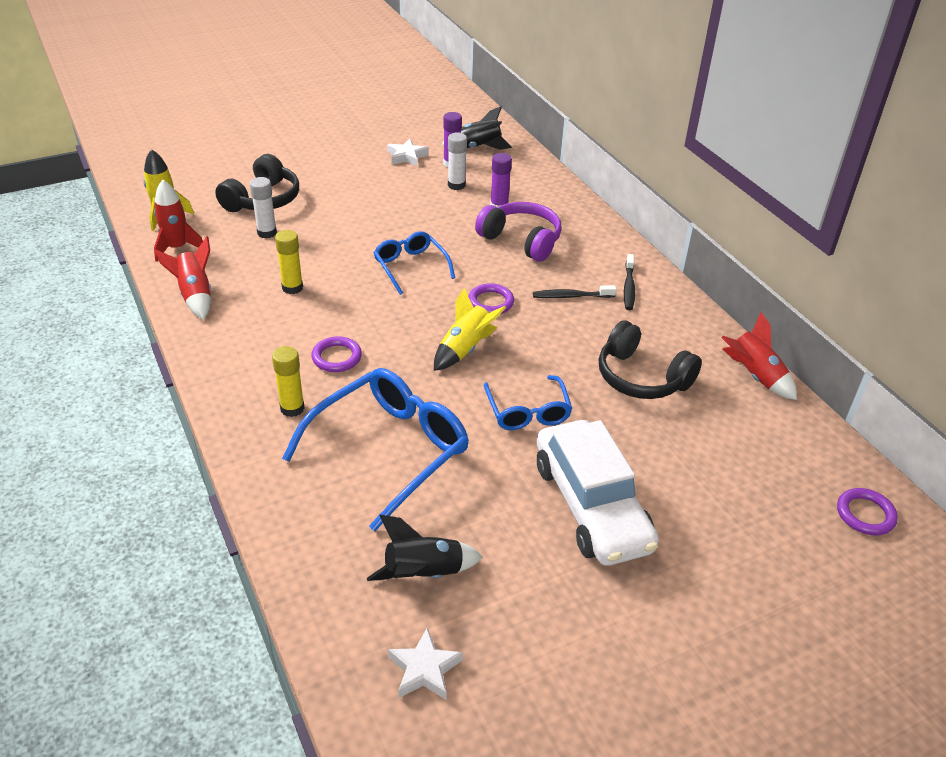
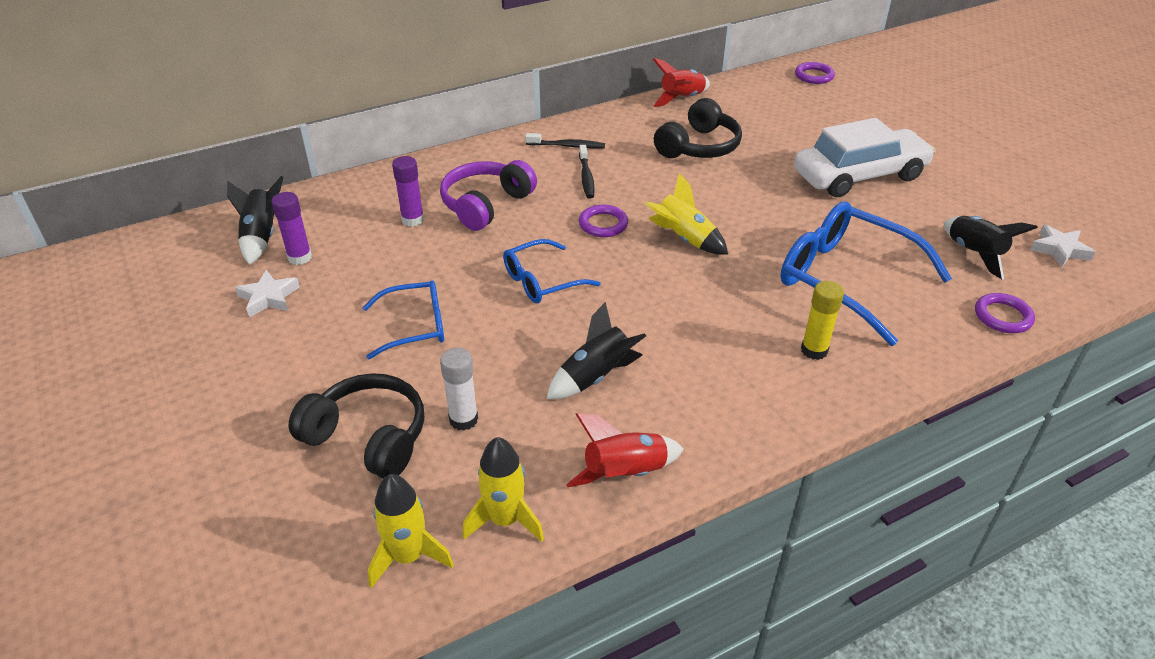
camera: 90 degrees left, 0 degrees up
red rocket [154,180,203,262] -> yellow rocket [462,437,544,542]
yellow glue stick [275,230,303,294] -> black rocket [547,302,646,399]
purple ring [311,336,362,372] -> purple ring moved to [975,293,1035,333]
white glue stick [448,132,467,190] -> none
blue glasses [484,375,572,430] -> blue glasses moved to [362,281,444,359]

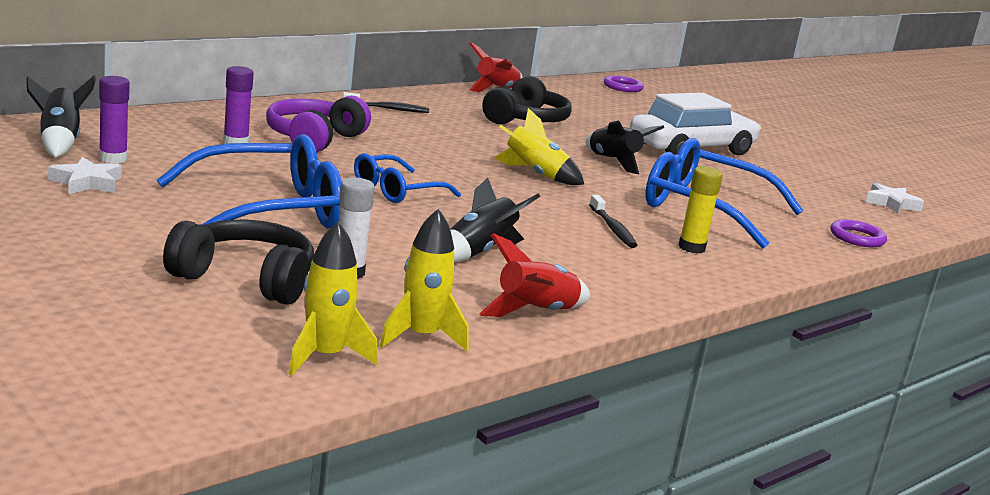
camera: 15 degrees left, 20 degrees down
blue glasses [362,281,444,359] -> blue glasses [157,134,342,229], size x1.75
black toothbrush [579,145,595,198] -> black toothbrush moved to [589,195,638,248]
purple ring [579,205,628,237] -> none
black rocket [944,216,1038,280] -> black rocket moved to [586,120,664,174]

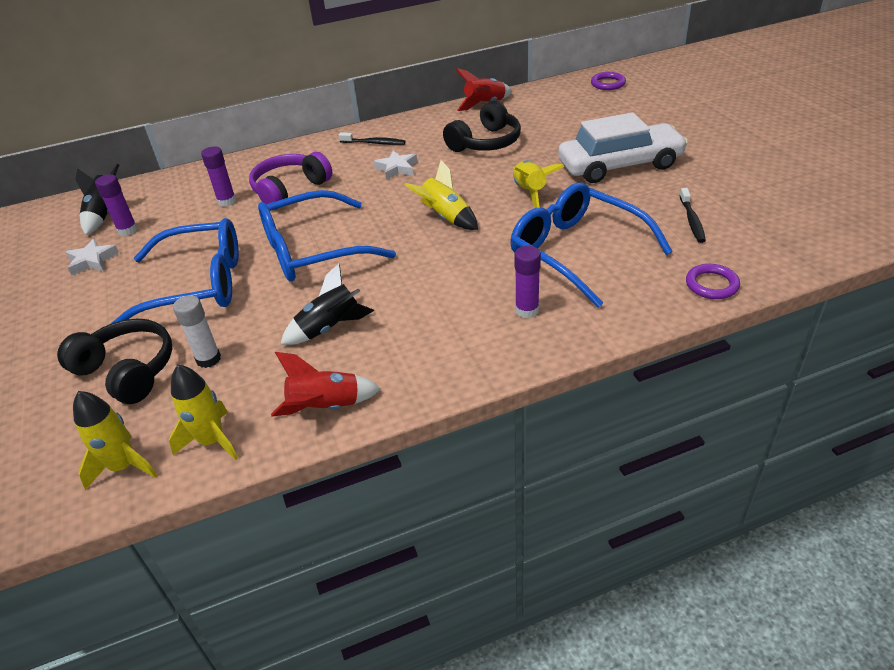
camera: 25 degrees right, 20 degrees up
blue glasses [354,153,461,203] -> blue glasses [258,190,396,282], size x1.75
black rocket [586,120,664,174] -> yellow rocket [513,160,564,208]
black toothbrush [589,195,638,248] -> black toothbrush moved to [680,188,706,243]
yellow glue stick [678,166,723,254] -> purple glue stick [514,246,541,318]
white star [866,183,924,214] -> white star moved to [374,151,417,180]

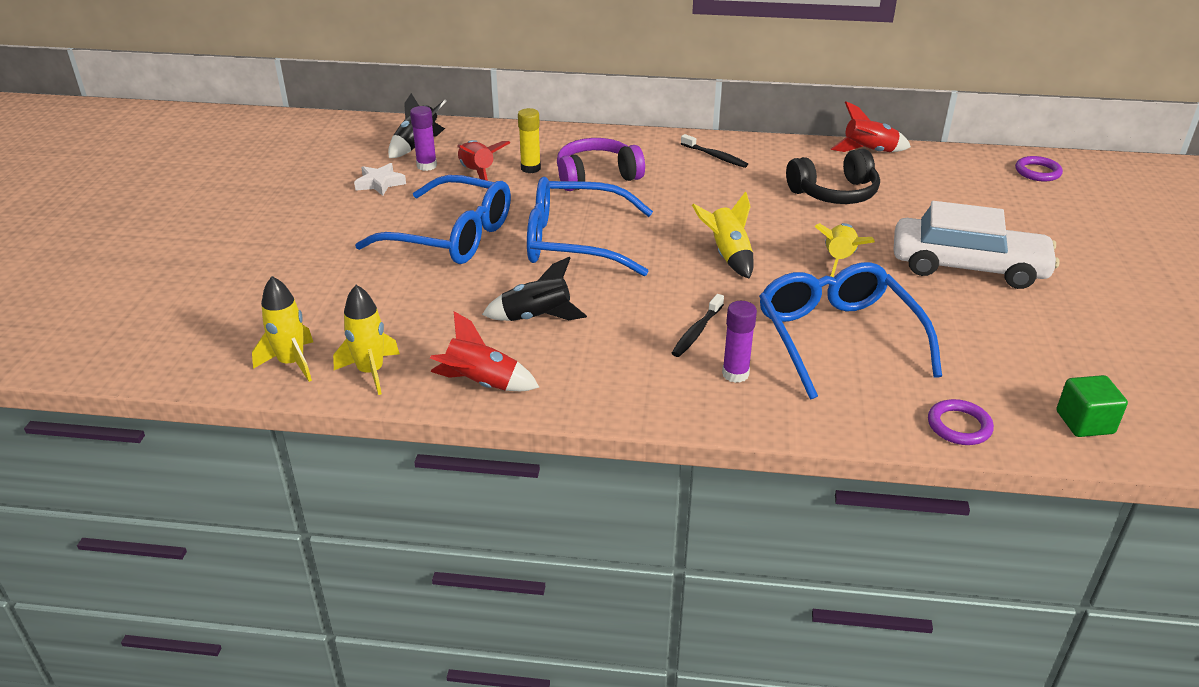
camera: 25 degrees right, 5 degrees down
black headphones [57,319,172,404] -> none
white glue stick [173,295,221,368] -> none
purple glue stick [201,147,236,207] -> yellow glue stick [518,108,541,173]
white star [374,151,417,180] -> none
black toothbrush [680,188,706,243] -> black toothbrush moved to [672,294,724,357]
none -> red rocket [457,140,510,181]
none -> green cube [1057,375,1128,437]

